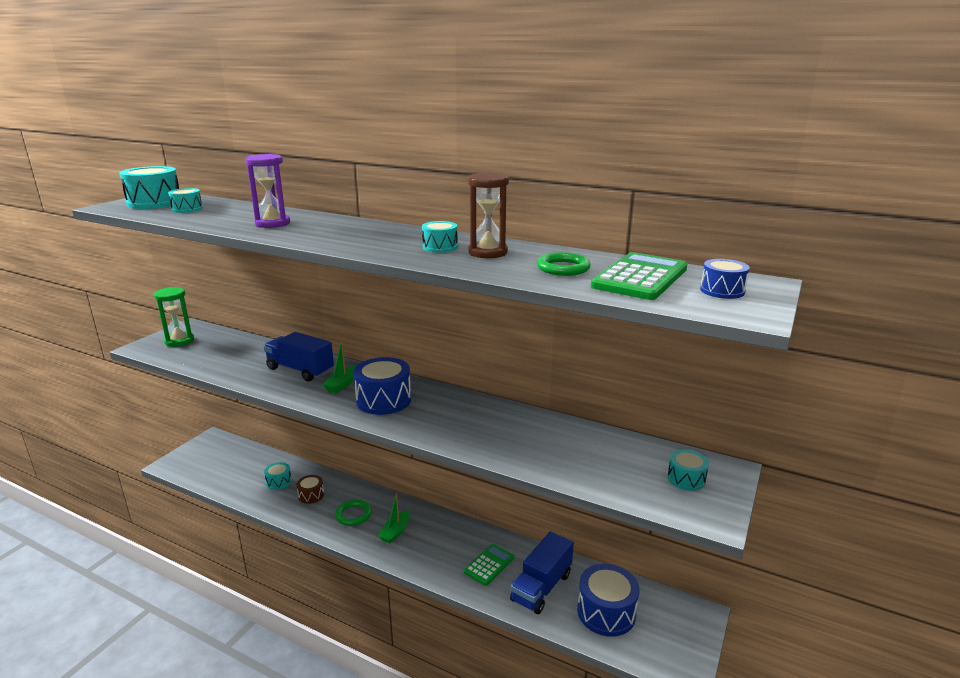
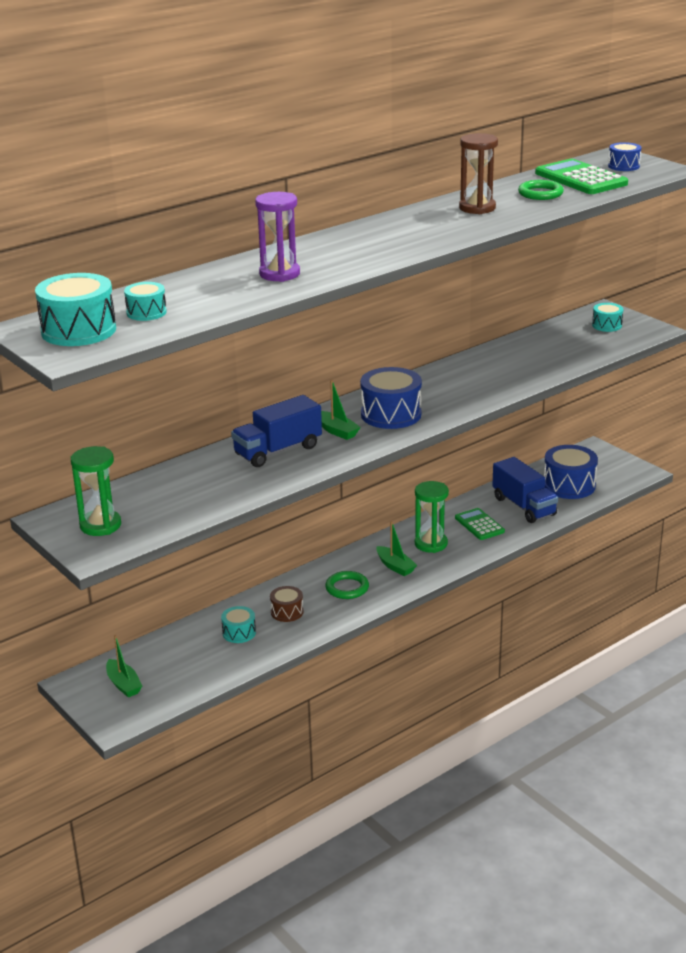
camera: 65 degrees left, 5 degrees up
turquoise drum [422,221,458,253] -> none
none -> green boat [106,635,142,698]
none -> green hourglass [415,481,449,553]

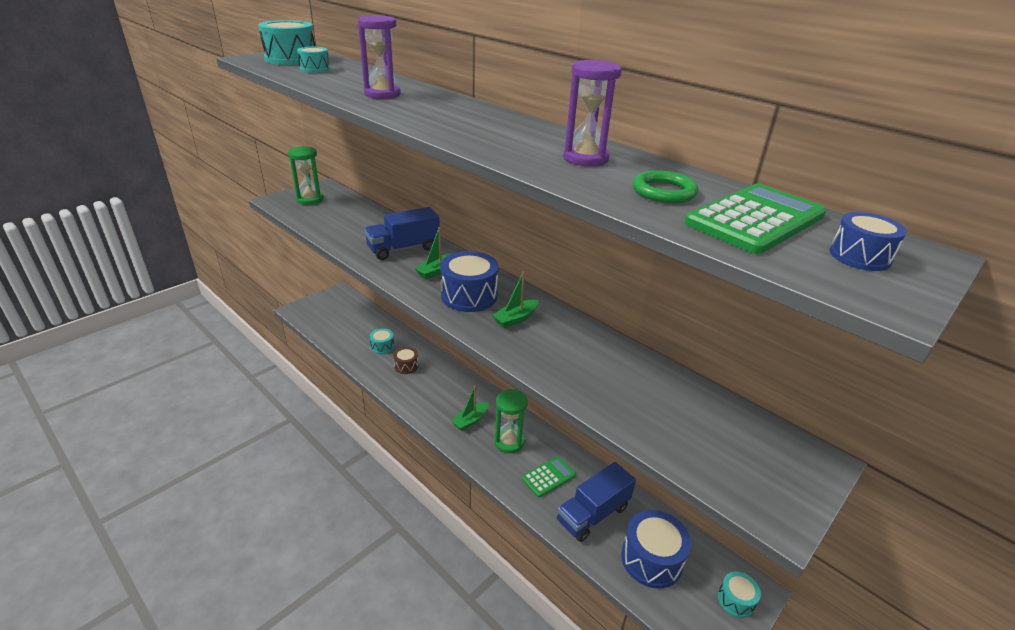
camera: 80 degrees right, 5 degrees up
green boat [106,635,142,698] -> green boat moved to [492,271,539,328]
blue truck [231,395,322,467] -> blue truck turned 75 degrees counterclockwise [364,207,440,260]
green ring [325,571,369,599] -> none
brown hourglass [459,133,498,214] -> purple hourglass [563,60,622,166]
turquoise drum [592,303,623,332] -> turquoise drum moved to [718,571,761,618]

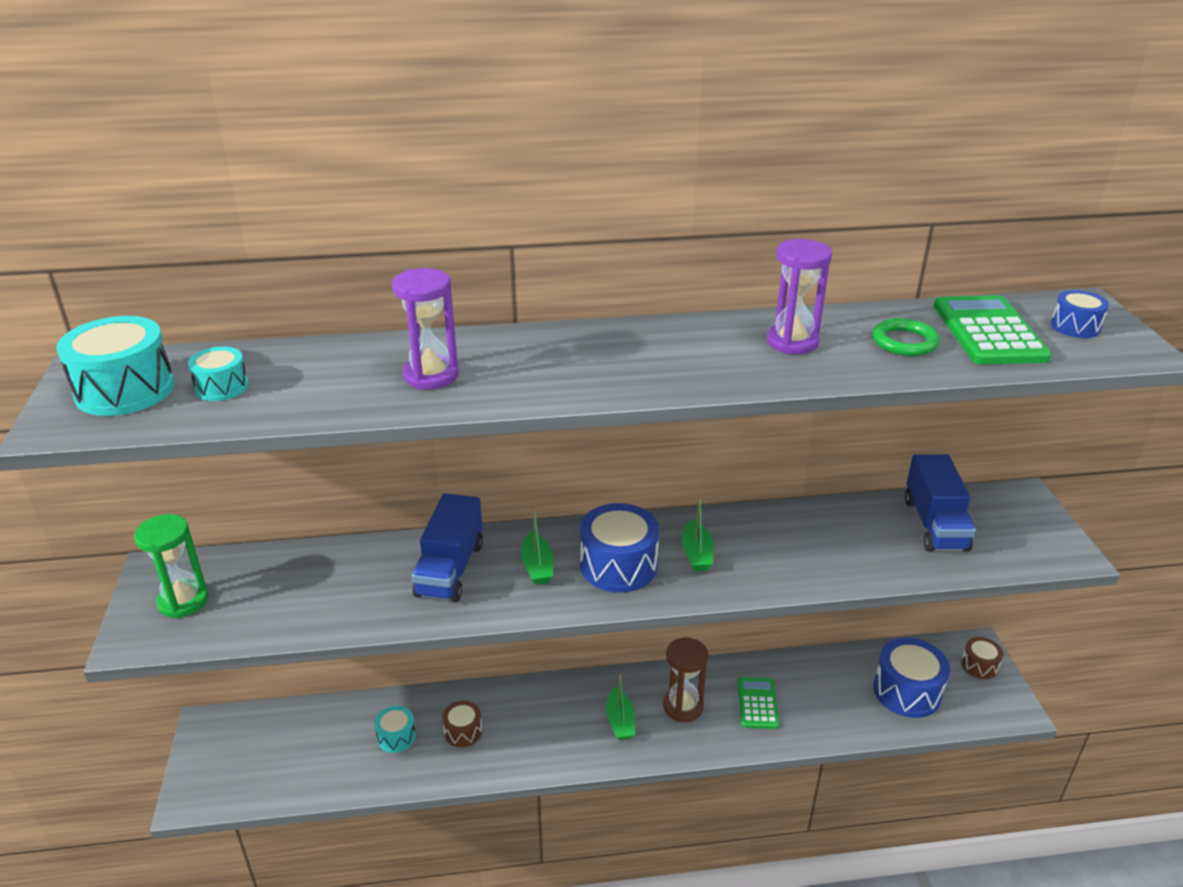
camera: 50 degrees left, 0 degrees up
green hourglass [494,389,528,453] -> brown hourglass [663,638,708,722]
blue truck [557,462,636,542] -> blue truck moved to [905,454,976,552]
turquoise drum [718,571,761,618] -> brown drum [961,637,1003,679]

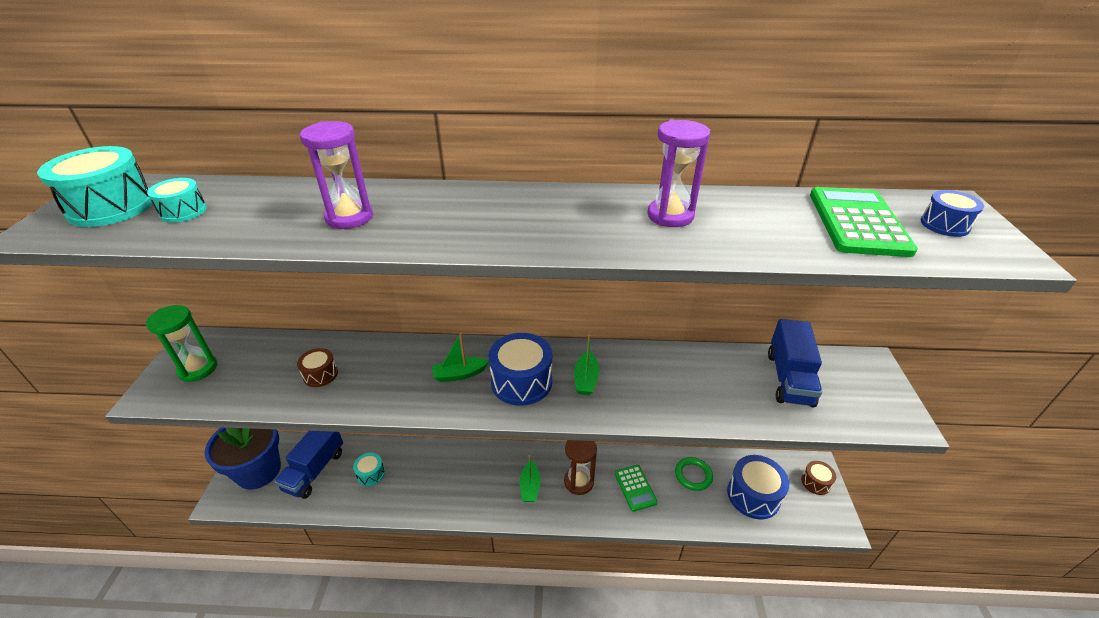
camera: 10 degrees right, 5 degrees up
blue truck [412,493,483,602] -> blue truck moved to [274,431,343,499]
brown drum [442,701,482,747] -> brown drum moved to [297,348,338,387]
green boat [521,507,553,585] -> green boat turned 75 degrees clockwise [432,333,489,382]
green calculator [738,677,779,729] -> green calculator turned 150 degrees clockwise [615,465,657,512]
green ring [872,318,940,356] -> green ring moved to [675,457,713,491]
none -> blue flower pot [205,428,281,490]

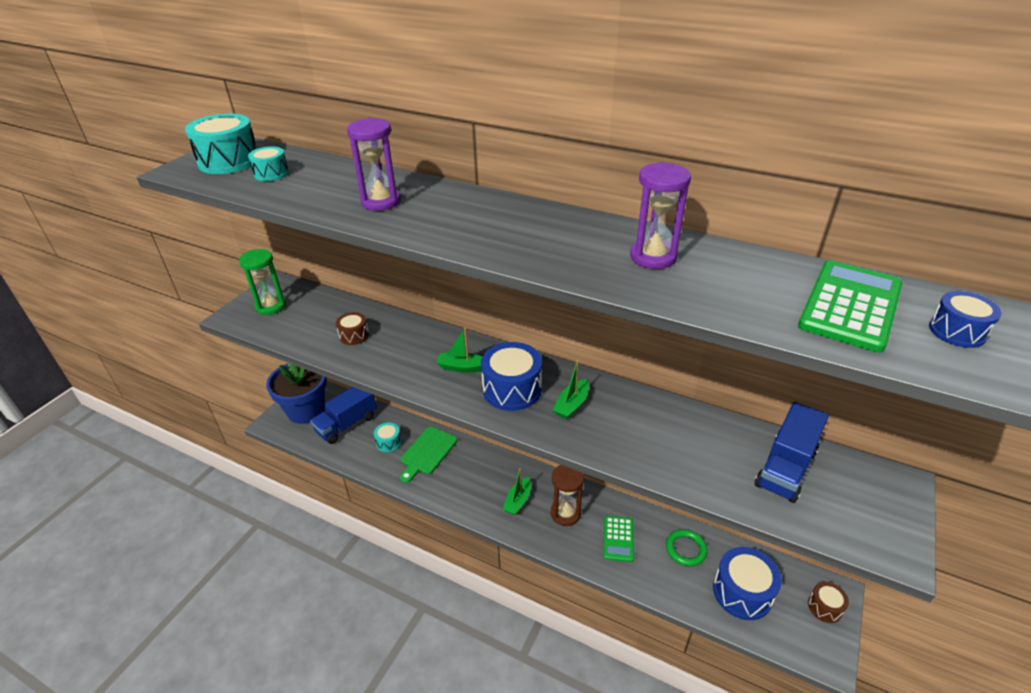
camera: 25 degrees right, 0 degrees up
none -> green cutting board [400,427,457,483]

